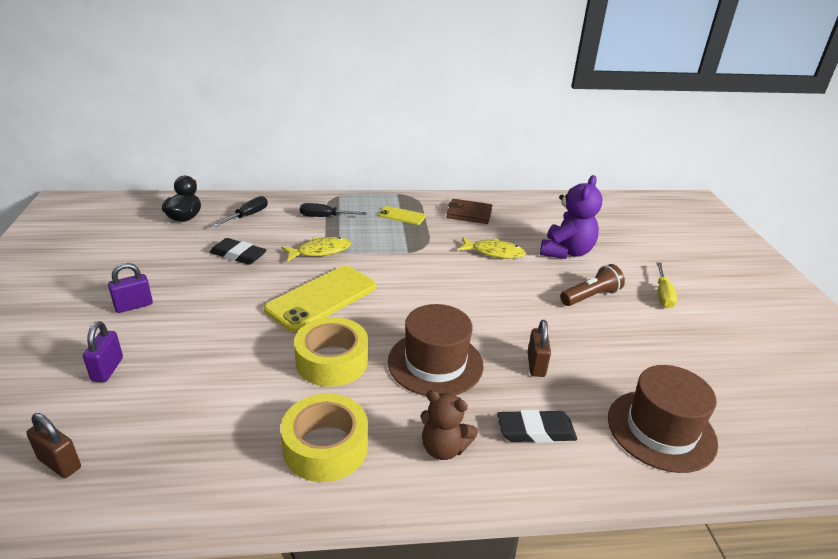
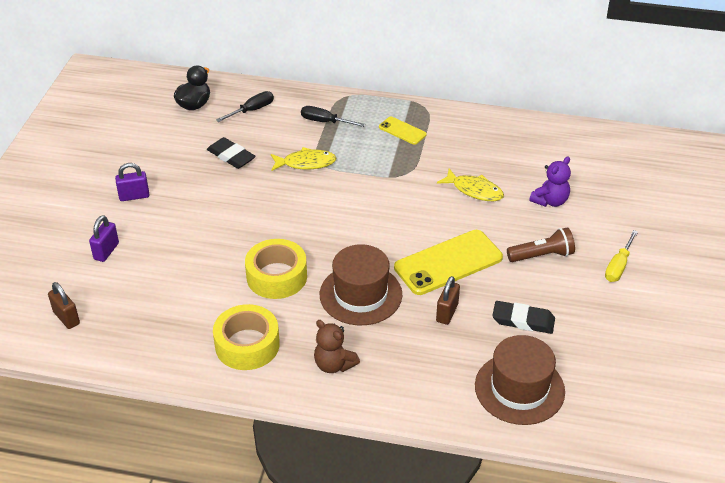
camera: 20 degrees right, 10 degrees up
yellow phone [264,266,376,332] -> yellow phone moved to [394,230,503,295]
brown wallet [447,199,492,224] -> none
black eraser [497,409,577,443] -> black eraser moved to [492,301,555,334]
purple teddy bear [540,175,603,259] -> purple teddy bear [529,157,571,207], size x0.66

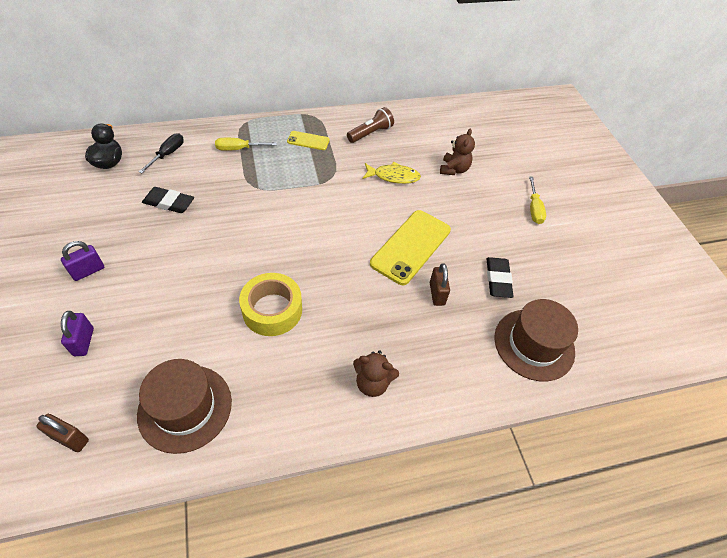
camera: 30 degrees left, 10 degrees up
yellow tape [213,304,280,370] -> none
yellow fish [271,147,336,171] -> none
black screwdriver [301,106,365,127] -> yellow screwdriver [215,138,277,151]
brown hat [320,244,402,325] -> brown hat moved to [137,359,232,454]
black eraser [492,301,555,334] -> black eraser turned 75 degrees counterclockwise [487,257,514,298]
brown flashlight [507,227,575,262] -> brown flashlight moved to [347,107,394,143]
purple teddy bear [529,157,571,207] -> brown teddy bear [440,129,475,175]

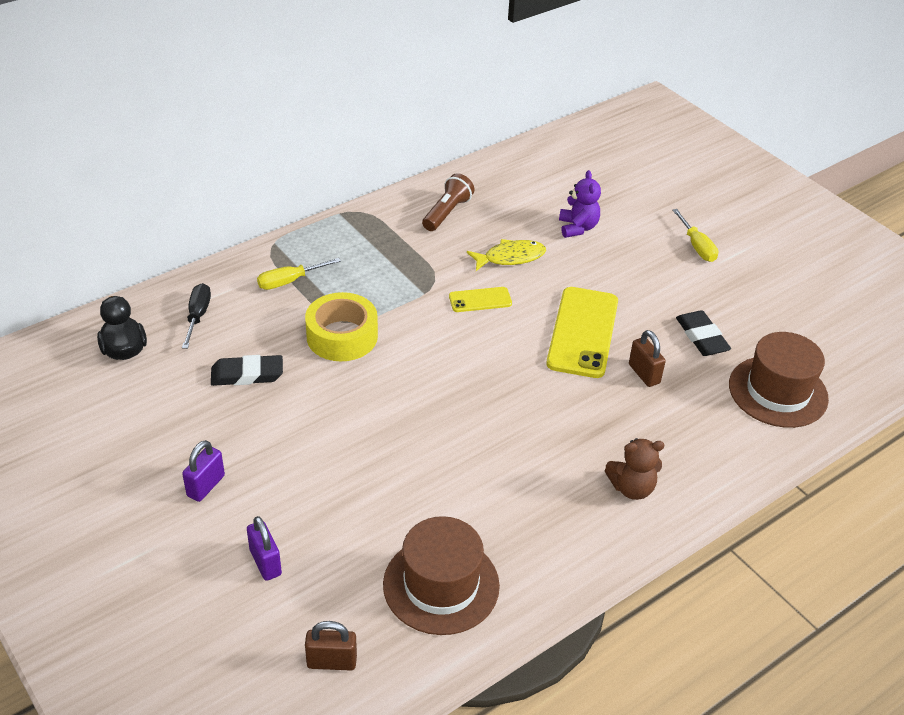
camera: 20 degrees left, 10 degrees down
yellow tape [239,273,302,336] -> yellow tape moved to [305,292,378,361]
yellow phone [287,131,330,150] -> yellow phone moved to [449,287,512,312]
brown teddy bear [440,129,475,175] -> purple teddy bear [559,170,601,238]

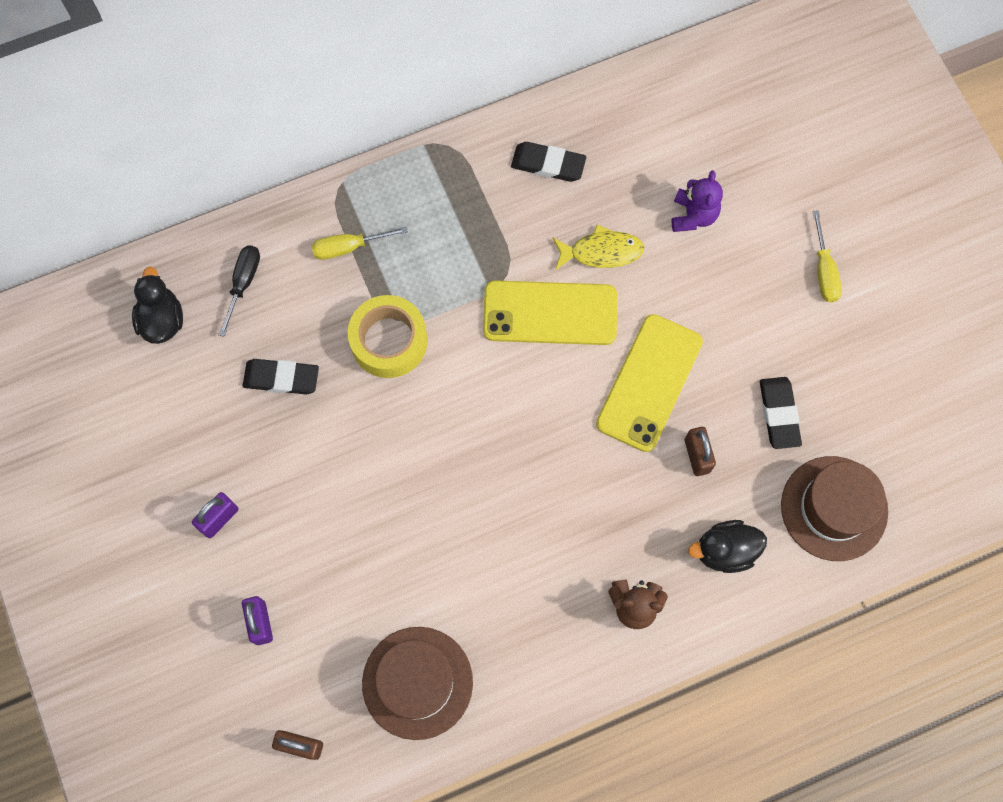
camera: 15 degrees right, 30 degrees up
brown flashlight [422,173,475,231] -> black eraser [511,142,586,182]
yellow phone [449,287,512,312] -> yellow phone [483,280,617,345], size x1.97
none -> black duck [688,520,767,573]

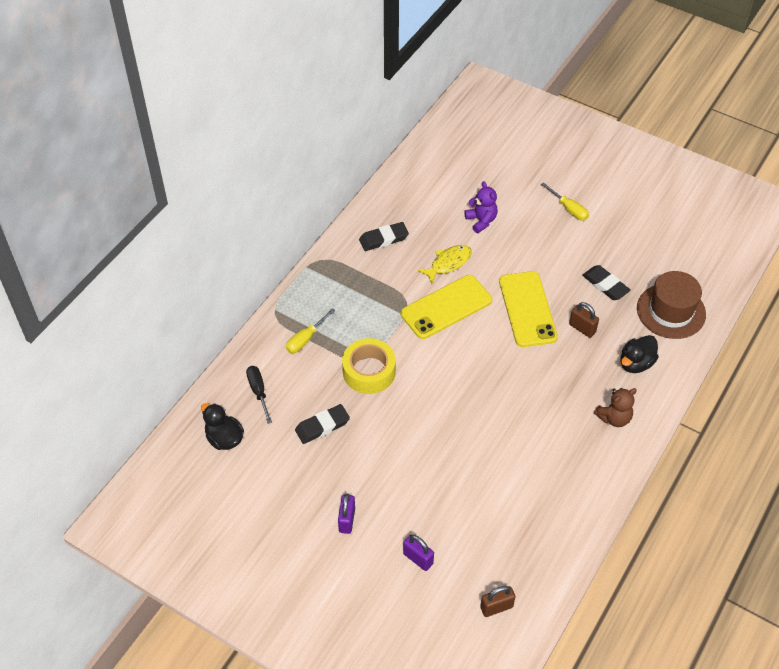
camera: 35 degrees left, 20 degrees down
brown hat [362,627,473,740] -> none

